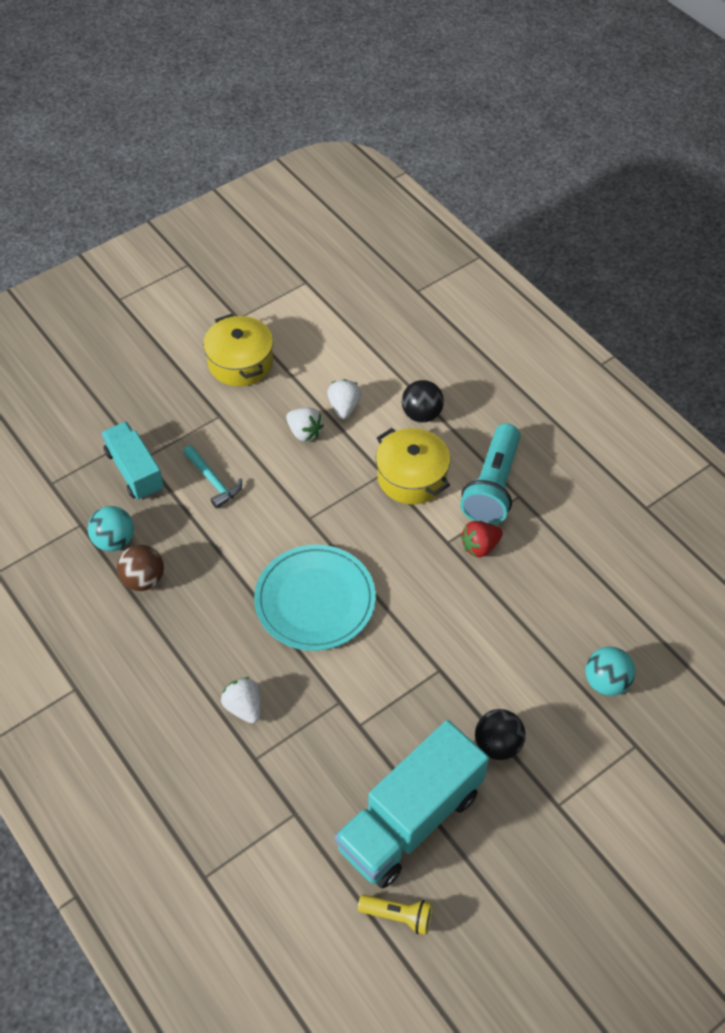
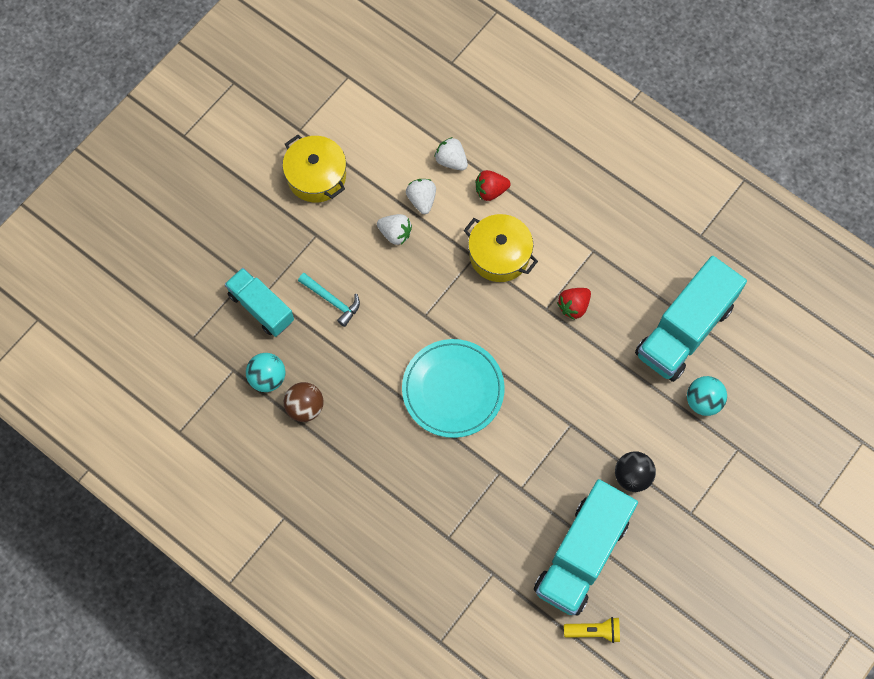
camera: 15 degrees left, 15 degrees up
white strawberry [221,677,261,724] -> white strawberry moved to [435,137,468,170]
black ball [402,380,444,423] -> red strawberry [476,170,511,201]
turquoise flashlight [460,424,520,525] -> none
none -> turquoise truck [635,256,747,382]

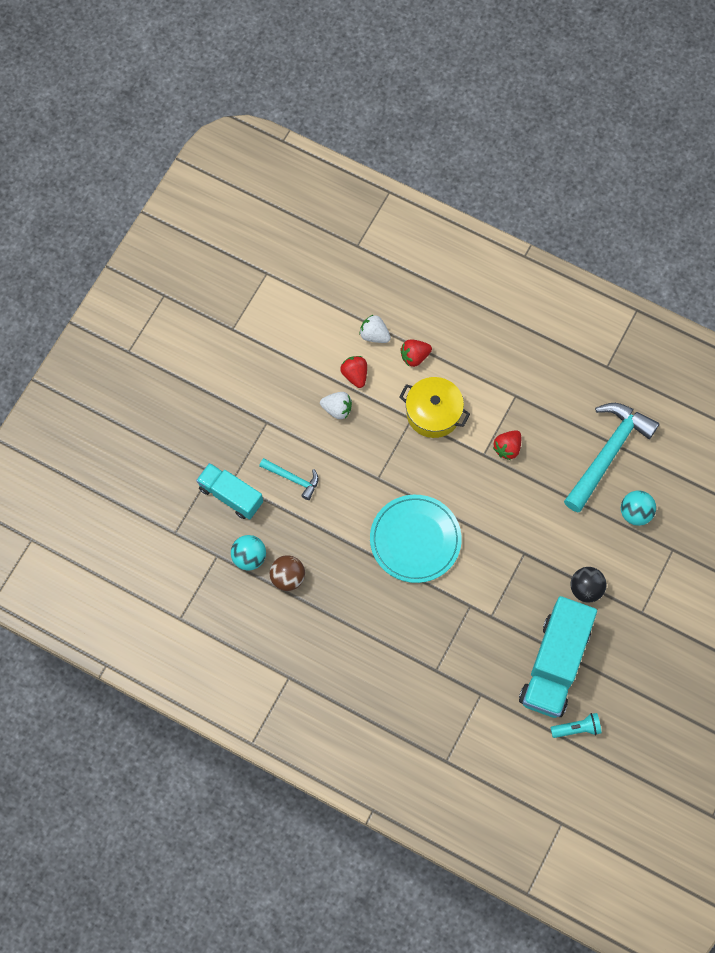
camera: 10 degrees left, 0 degrees up
yellow pot [283,135,346,202] -> none
white strawberry [406,179,436,214] -> red strawberry [340,356,367,388]
yellow flashlight [564,617,620,643] -> turquoise flashlight [551,713,602,738]
turquoise truck [635,256,747,382] -> turquoise hammer [564,403,659,512]

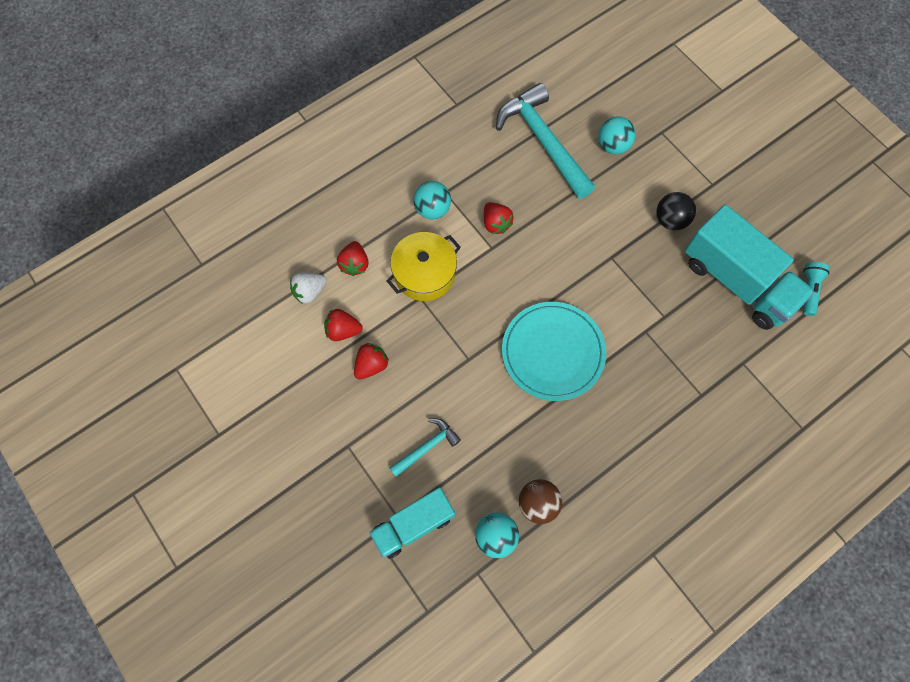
camera: 65 degrees left, 0 degrees up
white strawberry [320,392,352,419] -> red strawberry [354,343,389,379]
none -> turquoise ball [413,181,451,219]

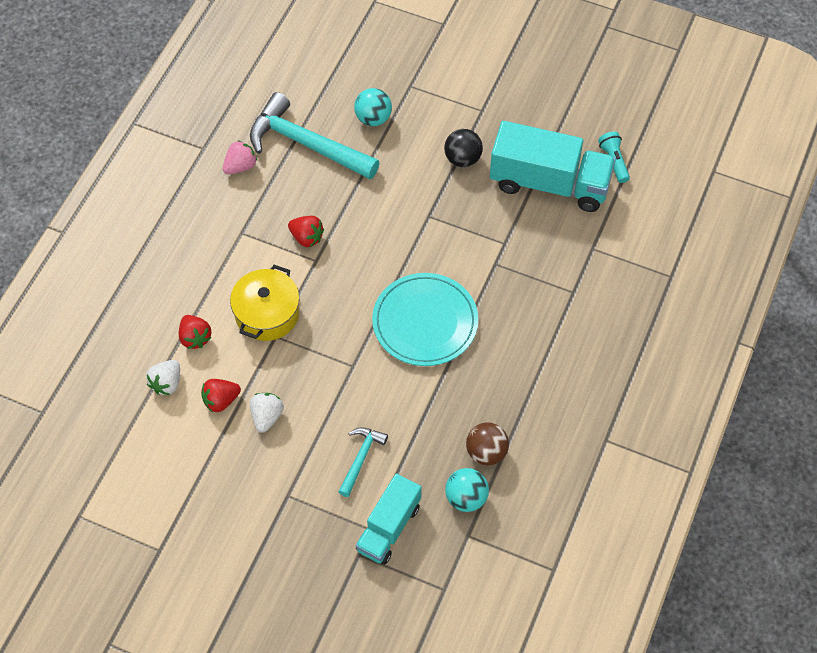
camera: 30 degrees left, 10 degrees down
red strawberry [354,343,389,379] -> white strawberry [250,393,284,433]
turquoise ball [413,181,451,219] -> none
none -> pink strawberry [223,140,257,174]

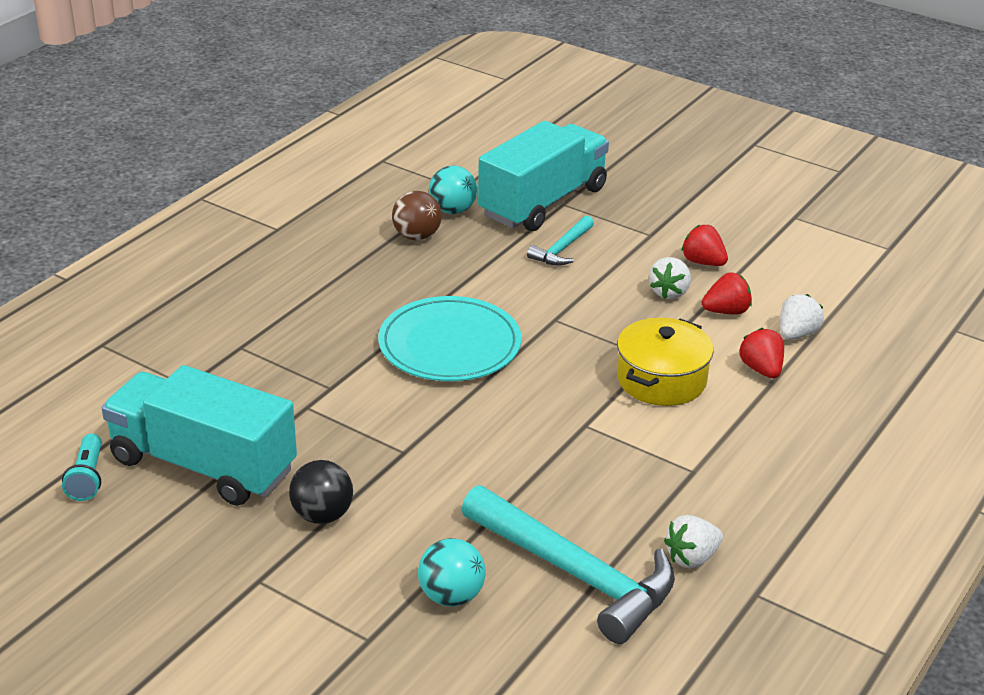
camera: 170 degrees left, 25 degrees down
pink strawberry [223,140,257,174] -> white strawberry [664,515,723,568]
red strawberry [288,216,324,247] -> red strawberry moved to [682,225,728,266]
turquoise truck [356,473,422,565] -> turquoise truck [478,121,609,231], size x1.62

